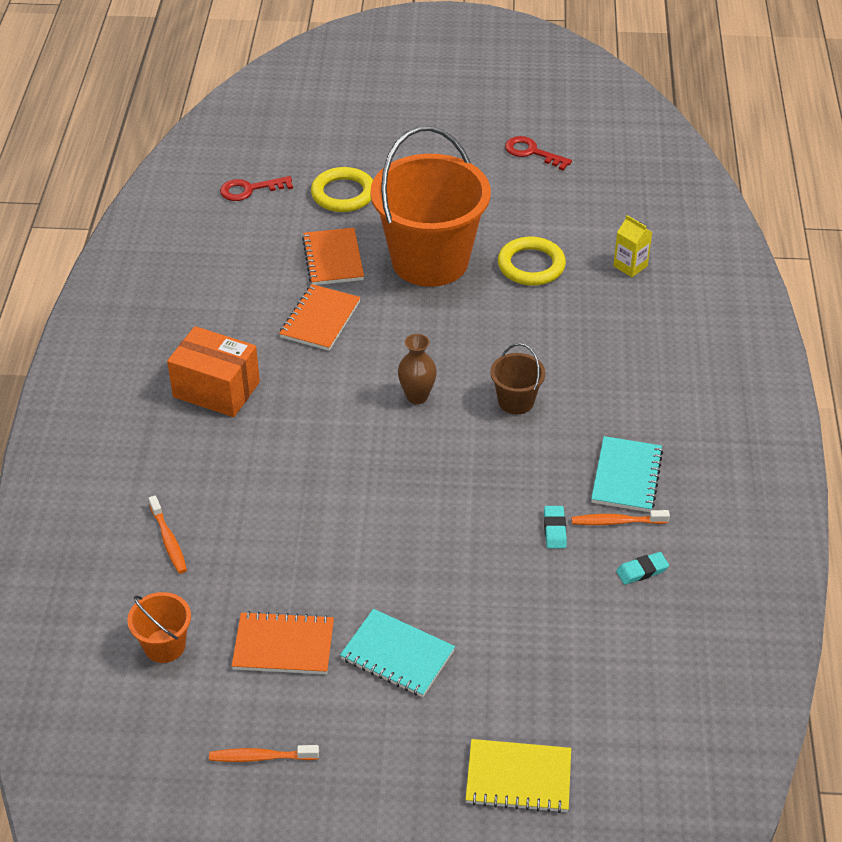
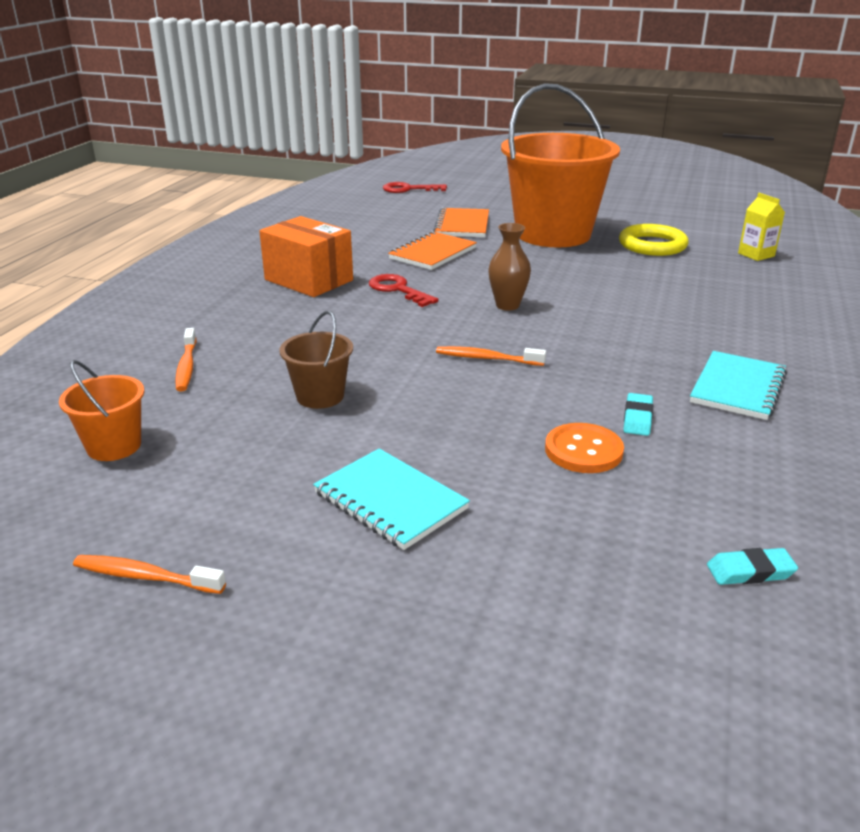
camera: 15 degrees right, 15 degrees down
orange notebook [232,611,334,674] -> none
yellow ring [311,167,373,212] -> none
yellow notebook [466,739,571,813] -> none
brown bucket [490,343,545,414] -> brown bucket moved to [279,311,353,409]
red key [505,136,572,170] -> red key moved to [369,274,438,307]
orange toothbrush [572,510,670,525] -> orange toothbrush moved to [436,346,546,366]
turquoise eraser [616,552,669,585] -> turquoise eraser moved to [707,548,798,585]
none -> orange button [545,423,624,473]

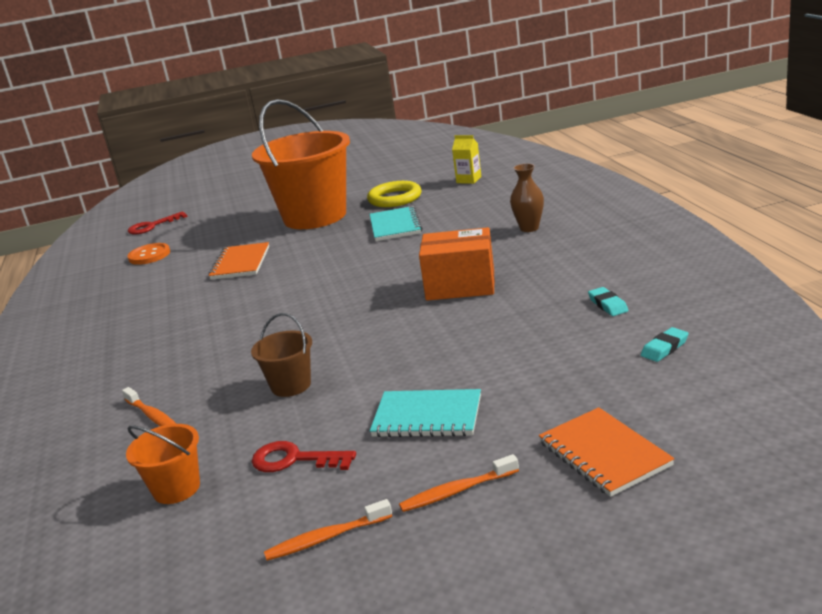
camera: 30 degrees left, 5 degrees down
orange box [259,216,353,297] -> orange box moved to [419,227,495,301]
red key [369,274,438,307] -> red key moved to [252,441,356,472]
orange notebook [433,207,489,237] -> orange notebook moved to [539,407,675,497]
orange toothbrush [436,346,546,366] -> orange toothbrush moved to [399,454,519,512]
brown vase [488,223,531,311] -> brown vase moved to [510,163,544,232]
orange button [545,423,624,473] -> orange button moved to [127,243,170,265]
turquoise eraser [623,393,653,436] -> turquoise eraser moved to [588,287,628,316]
turquoise notebook [690,351,787,420] -> turquoise notebook moved to [370,206,422,241]

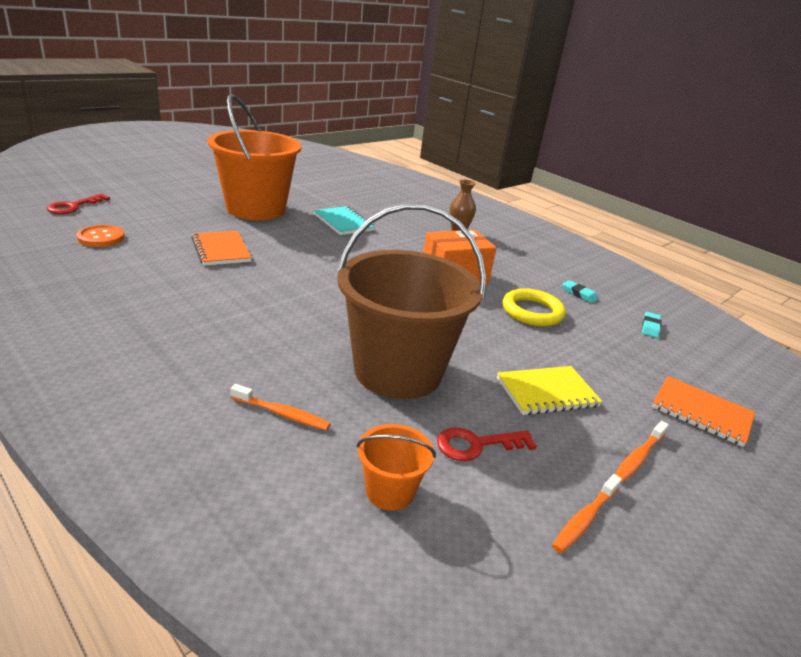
camera: 35 degrees left, 5 degrees up
brown bucket [251,313,312,397] -> brown bucket [337,203,486,399], size x2.34
yellow ring [367,181,422,207] -> yellow ring moved to [503,288,566,326]
turquoise notebook [370,389,481,437] -> yellow notebook [497,366,603,415]
yellow carton [452,135,481,184] -> none

